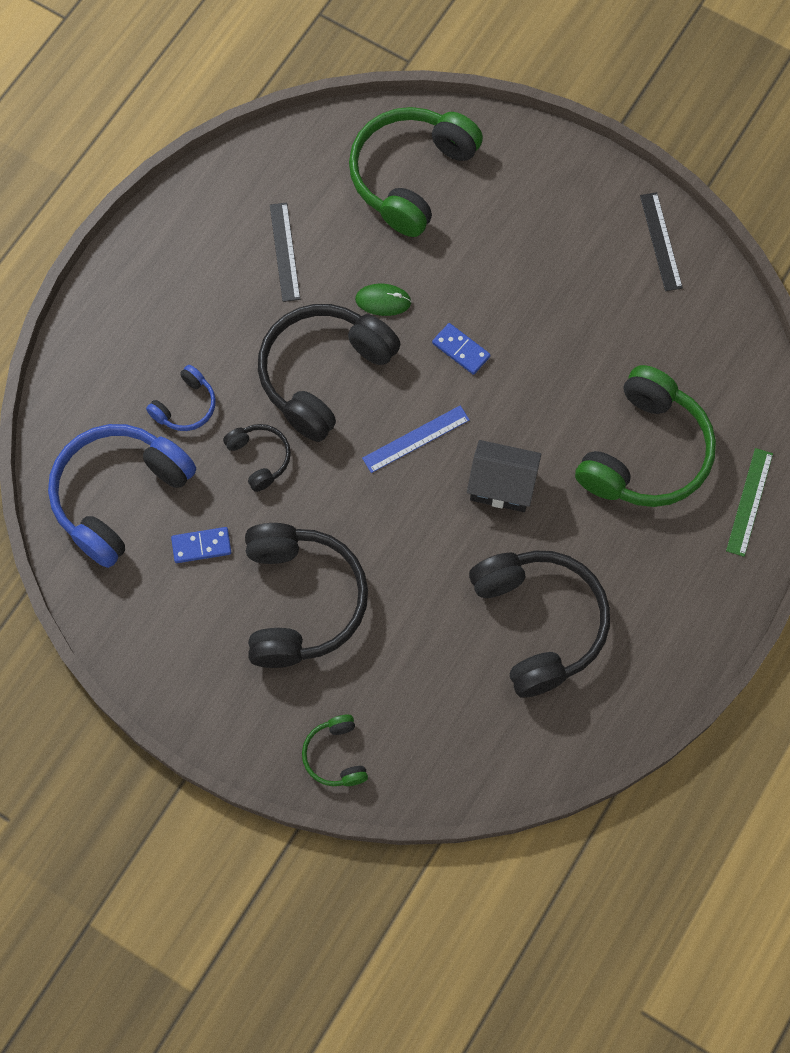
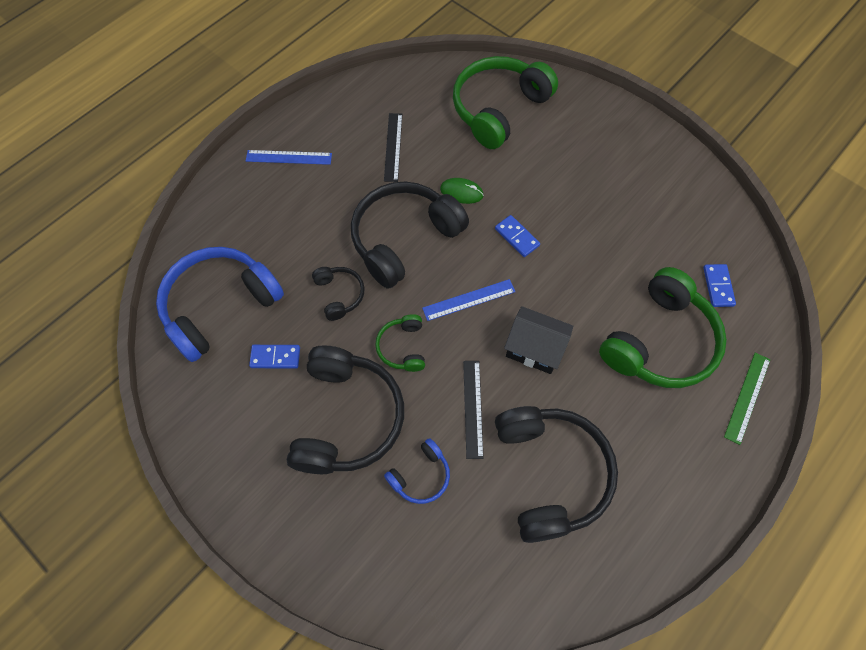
camera: 10 degrees right, 5 degrees down
blue headphones [146,365,216,431] -> blue headphones moved to [384,438,450,504]
green headphones [302,714,368,786] -> green headphones moved to [375,314,425,372]
black ruler [640,192,683,291] -> black ruler moved to [463,361,483,459]
none -> blue ruler [246,150,332,165]
none -> blue domino [703,264,736,307]

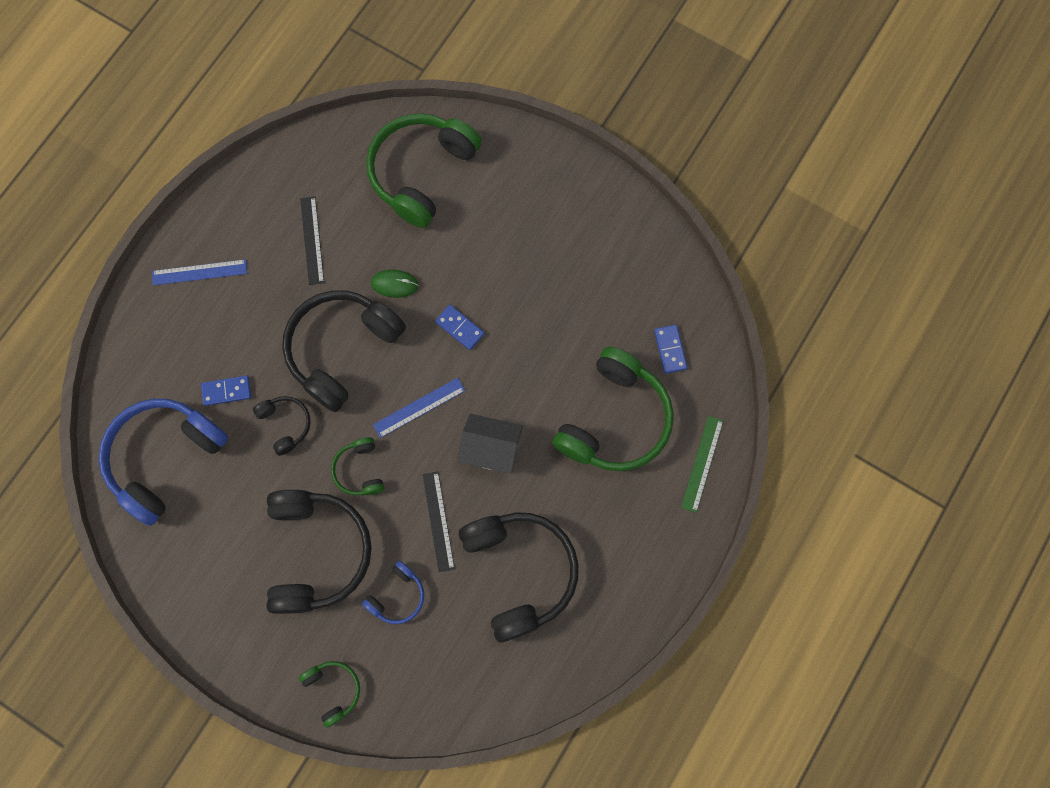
camera: 10 degrees left, 10 degrees up
blue domino [249,345,300,369] -> blue domino moved to [201,375,251,406]
none -> green headphones [299,661,360,727]

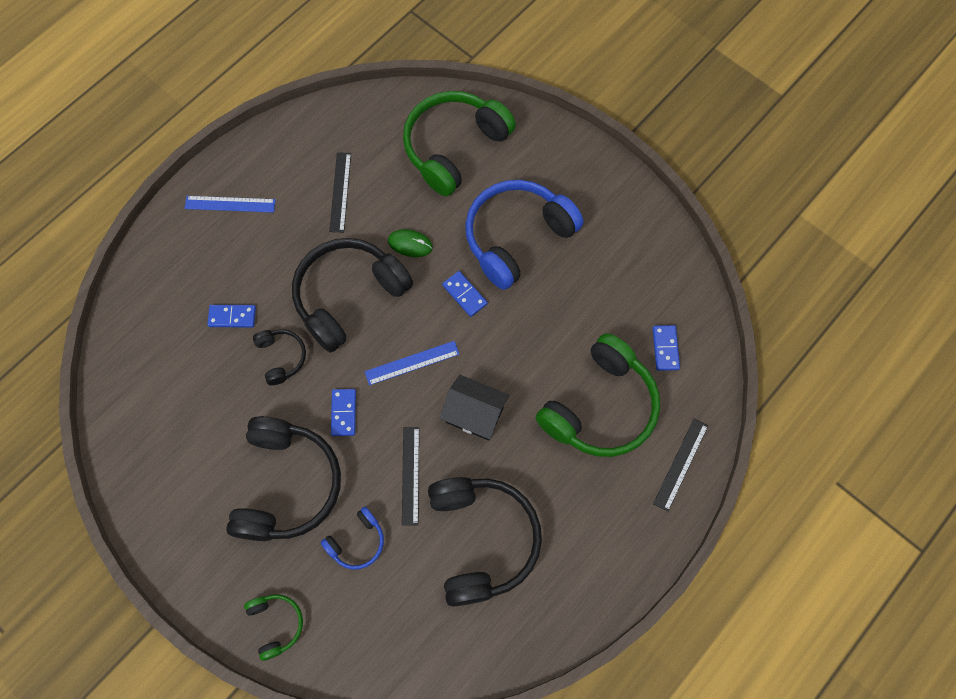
camera: 10 degrees right, 5 degrees down
blue headphones [99,399,228,526] -> blue headphones moved to [465,180,584,290]
green headphones [331,437,384,496] -> blue domino [331,389,356,436]
green ruler [681,416,723,513] -> black ruler [653,419,708,512]

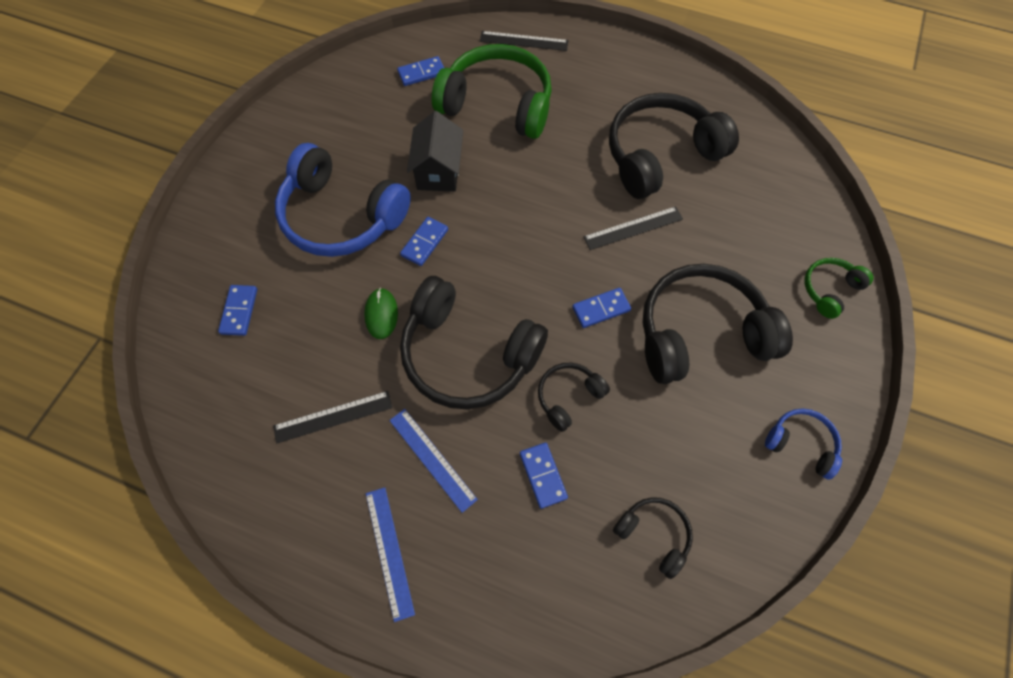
camera: 110 degrees left, 5 degrees down
blue headphones [321,507,384,570] -> blue headphones moved to [765,408,842,480]
blue ruler [365,341,460,385] -> blue ruler moved to [389,409,478,513]
green headphones [403,91,516,196] -> blue domino [218,285,257,336]
black house [440,375,509,441] -> black house moved to [407,111,463,192]
none -> black headphones [613,497,693,579]

